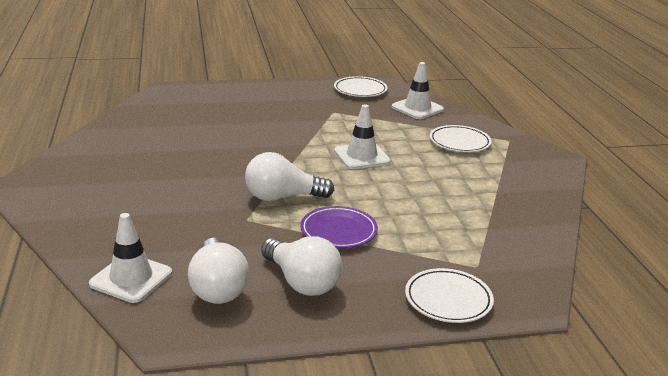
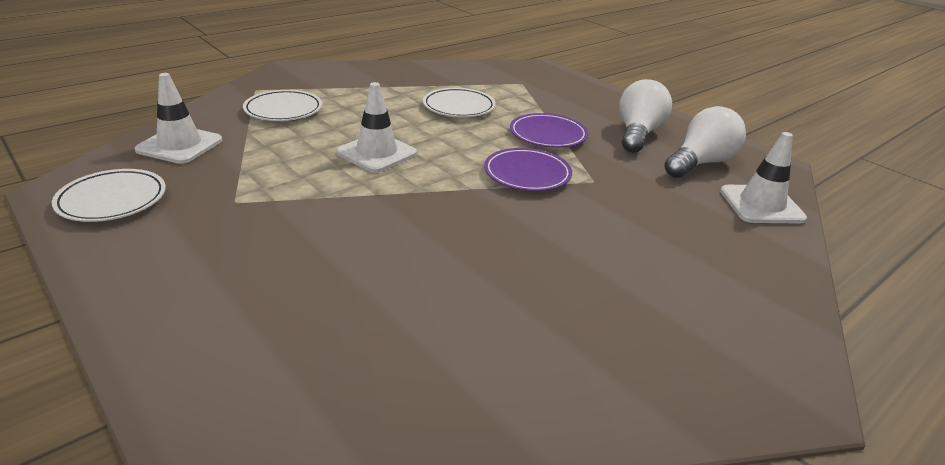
camera: 120 degrees left, 5 degrees up
white light bulb [245,152,334,201] -> purple plate [484,148,572,191]
white plate [405,268,494,323] -> white plate moved to [423,88,496,117]

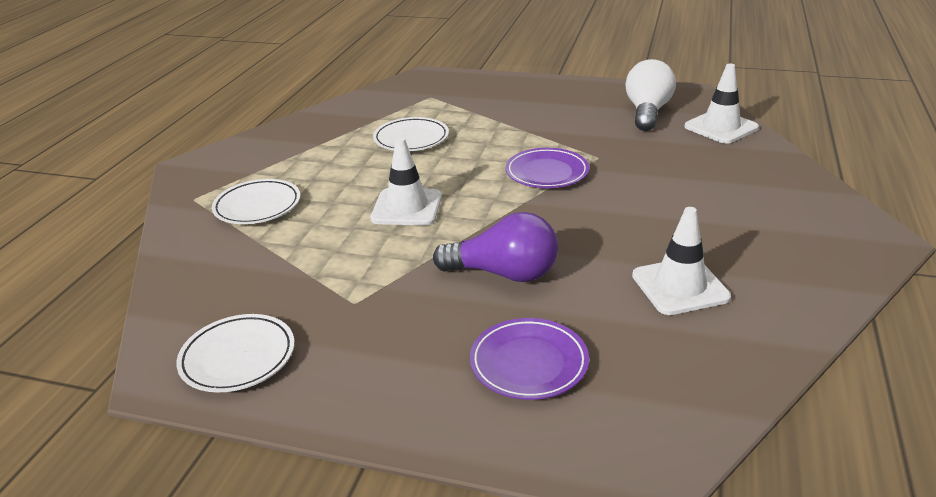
camera: 30 degrees left, 0 degrees up
white traffic cone [134,73,222,164] -> white traffic cone moved to [632,207,731,315]
purple plate [510,113,588,148] -> purple plate moved to [470,318,589,400]
white light bulb [619,79,672,153] -> none
none -> purple light bulb [433,212,558,282]

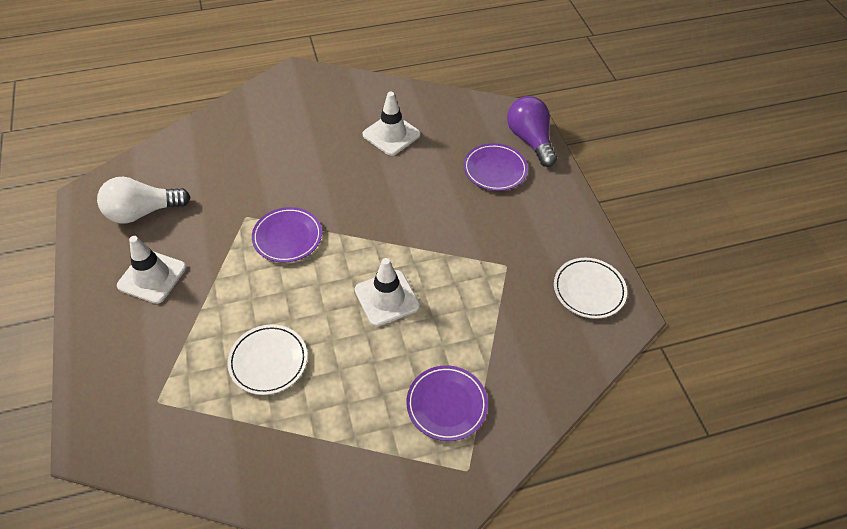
camera: 125 degrees left, 20 degrees up
white plate [212,179,300,224] -> purple plate [406,365,488,441]
purple light bulb [433,212,558,282] -> purple light bulb moved to [507,96,557,167]
white traffic cone [684,64,759,144] -> white traffic cone moved to [117,236,186,304]

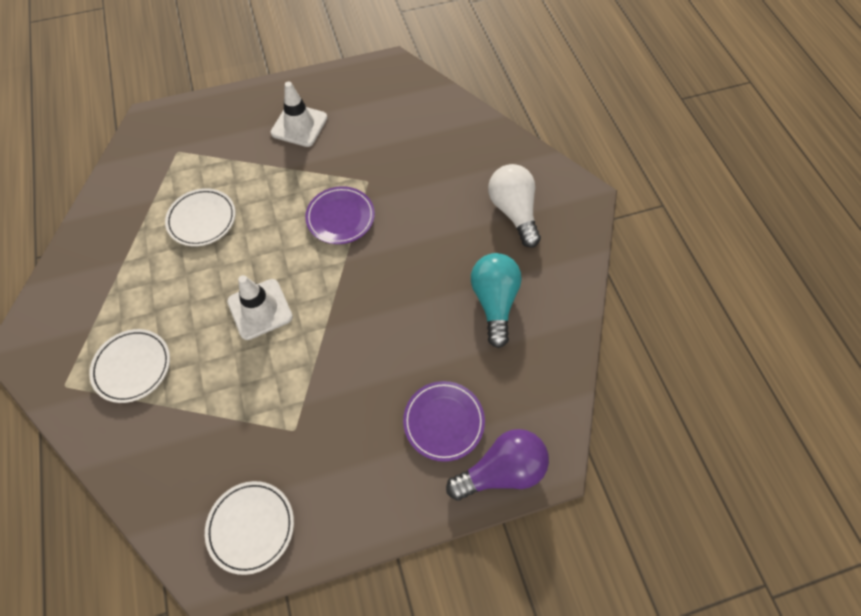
camera: 90 degrees right, 10 degrees up
white light bulb [97,177,191,223] -> white light bulb moved to [488,164,541,248]
white traffic cone [363,92,421,156] -> turquoise light bulb [471,253,522,348]
purple plate [406,365,488,441] -> white plate [89,329,170,403]

